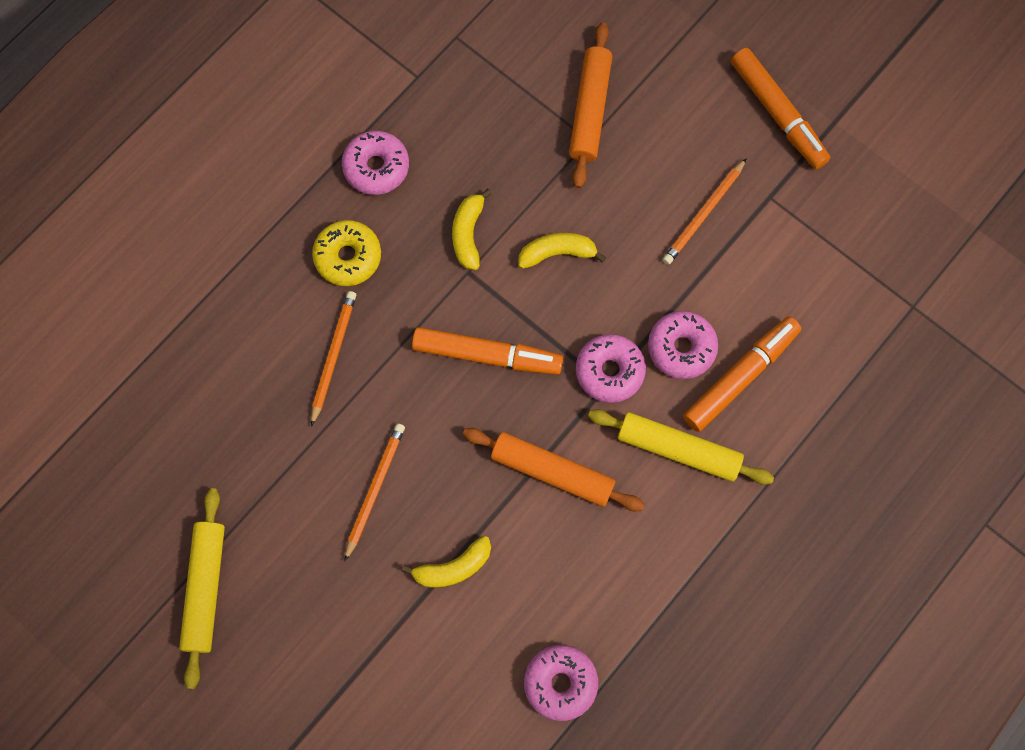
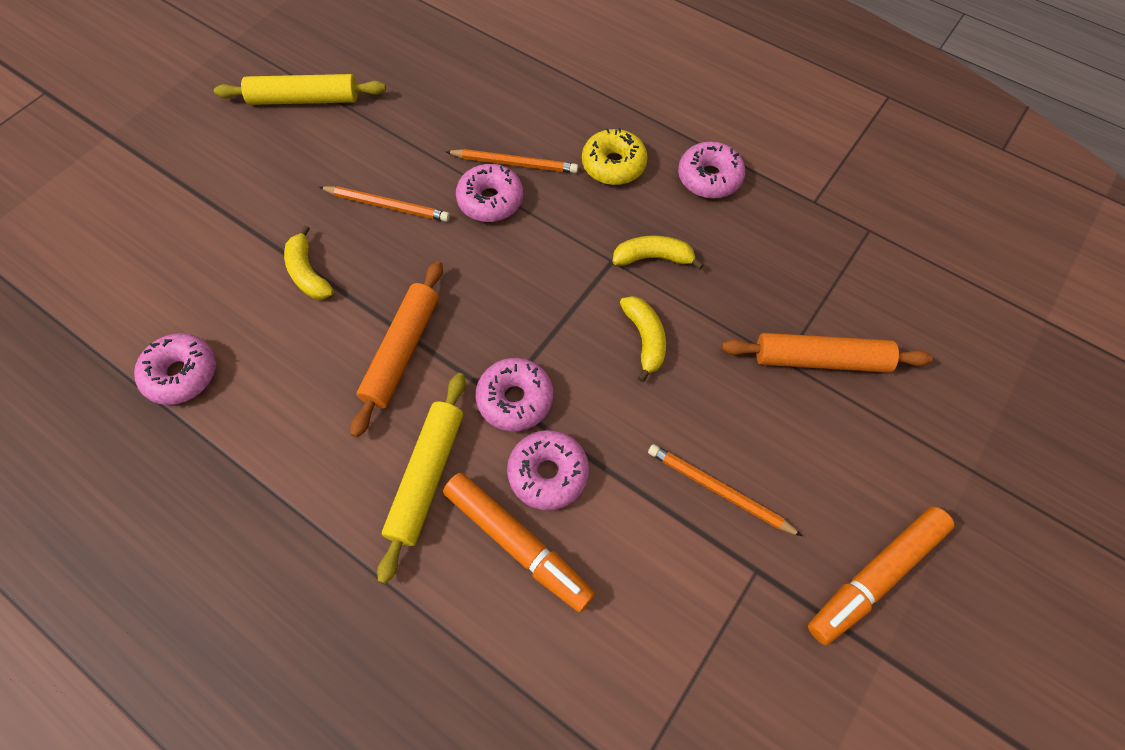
camera: 85 degrees right, 10 degrees down
orange marker [412,327,563,375] -> none
none -> pink donut [456,164,523,222]

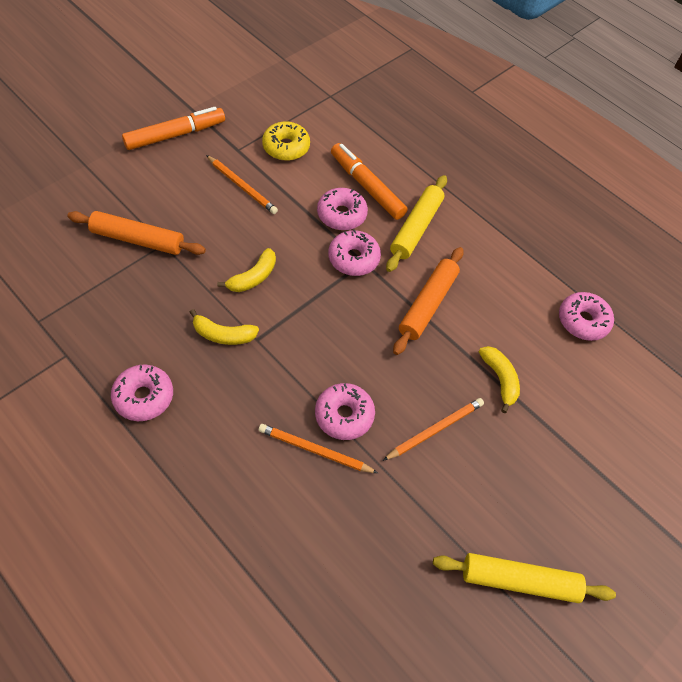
camera: 175 degrees left, 5 degrees down
orange pencil [319,186,450,222] -> orange pencil turned 120 degrees clockwise [383,398,484,461]
yellow donut [582,128,648,185] -> yellow donut moved to [262,122,310,161]
yellow banana [620,296,666,382] -> yellow banana turned 135 degrees counterclockwise [217,248,276,292]

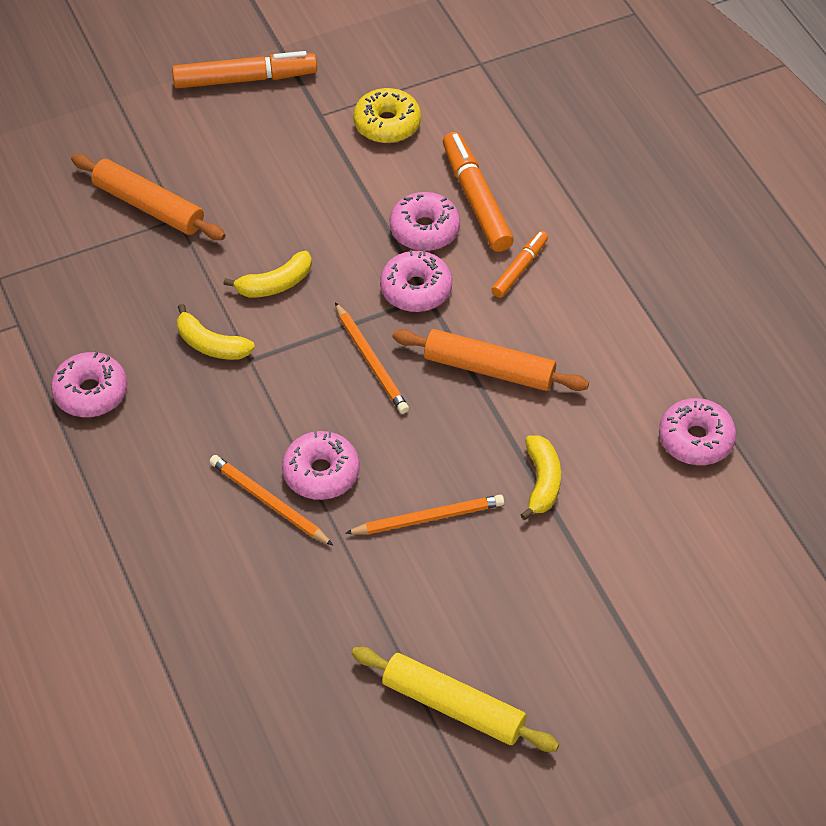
camera: 25 degrees right, 5 degrees down
orange pencil [206,155,278,214] -> orange pencil moved to [335,302,409,414]
yellow rolling pin [386,175,447,272] -> orange marker [491,231,548,298]
orange rolling pin [393,247,464,355] -> orange rolling pin turned 60 degrees clockwise [392,329,589,391]

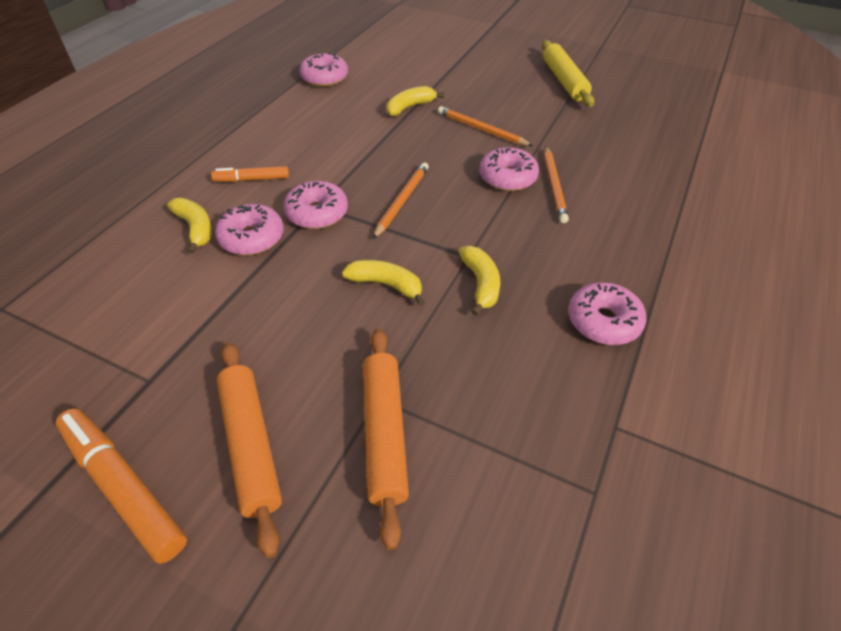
camera: 130 degrees left, 5 degrees down
yellow donut [353,88,421,143] -> none
orange rolling pin [392,329,589,391] -> orange rolling pin moved to [216,342,282,558]
orange marker [443,132,514,252] -> yellow banana [167,198,212,254]

